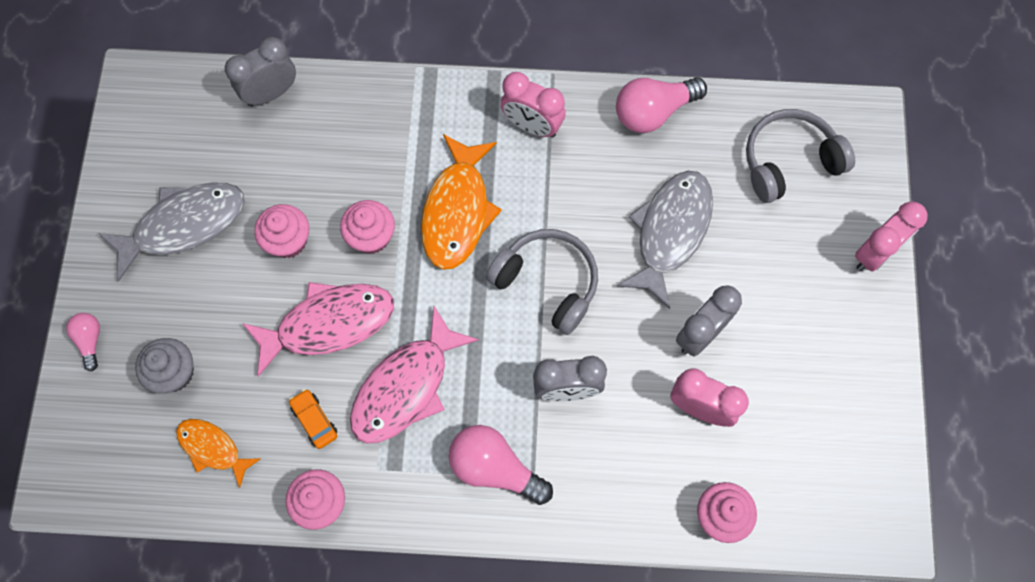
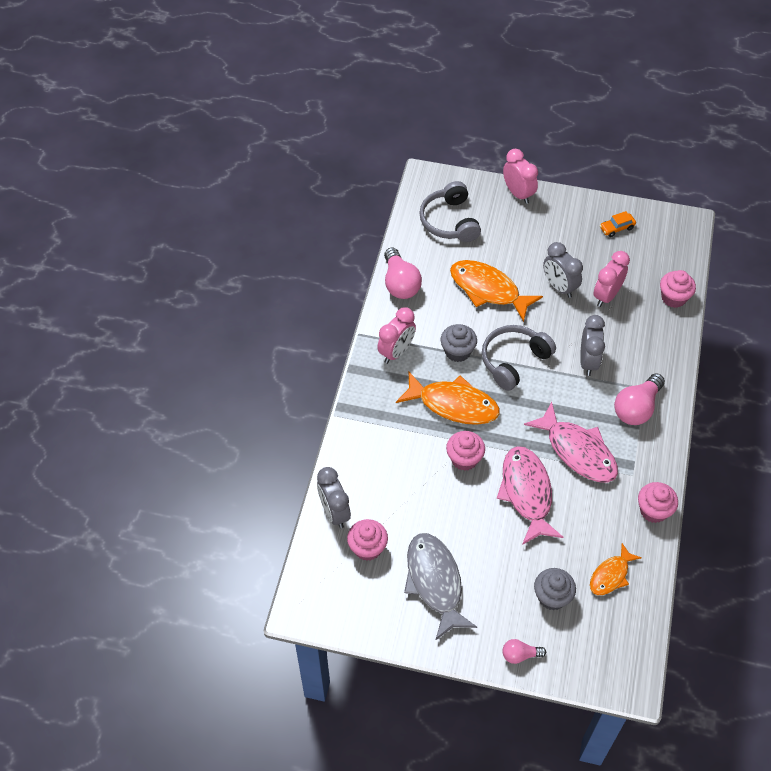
camera: 80 degrees left, 15 degrees down
pink cupcake [254,204,309,258] -> pink cupcake moved to [347,519,388,561]
orange car [289,389,337,449] -> orange car moved to [600,211,636,237]
grey fish [617,171,713,309] -> orange fish [450,260,543,322]
none -> grey cupcake [441,324,477,362]

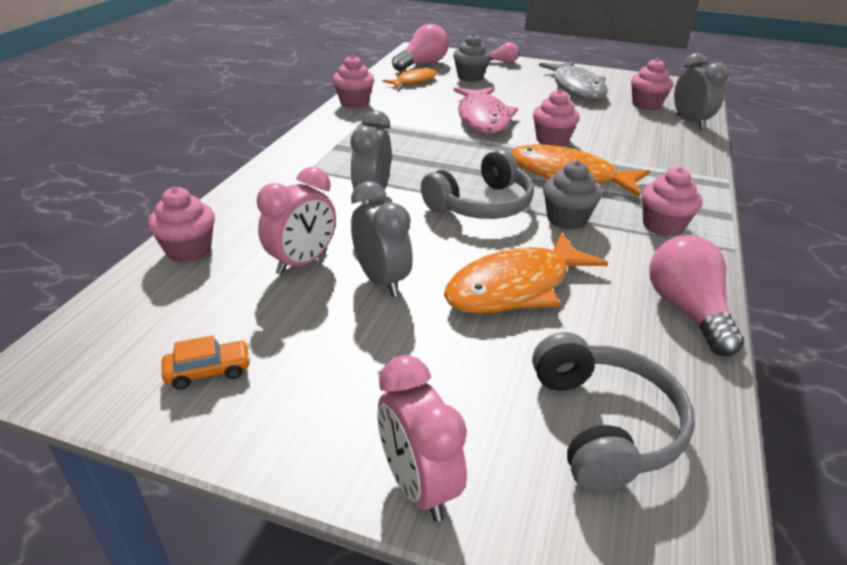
camera: 175 degrees left, 20 degrees down
pink clock [377,307,416,364] -> pink cupcake [642,167,702,237]
orange fish [450,260,543,322] -> orange fish turned 105 degrees clockwise [444,232,608,314]
pink fish [524,402,618,482] -> none
pink light bulb [614,373,665,425] -> pink light bulb moved to [392,24,449,71]

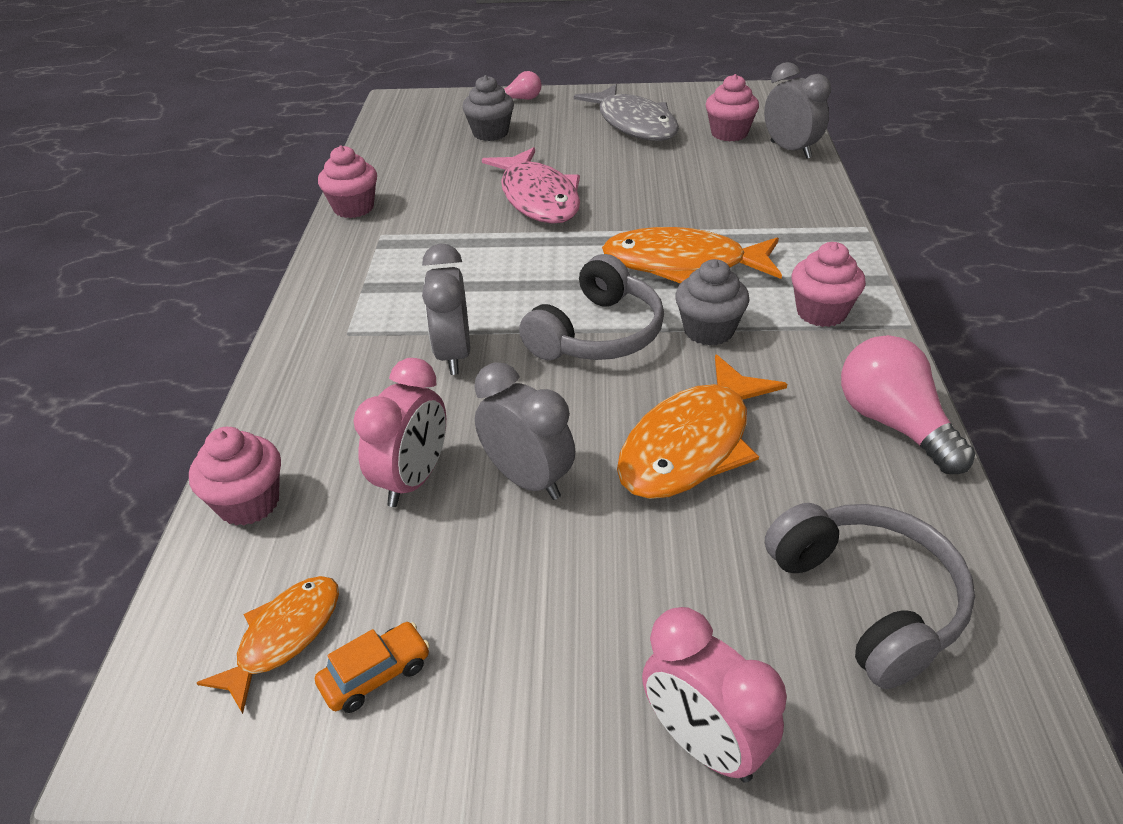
camera: 15 degrees left, 5 degrees up
orange fish [383,67,437,88] -> orange fish moved to [197,576,339,714]
pink light bulb [392,24,449,71] -> none
pink cupcake [533,89,580,146] -> none

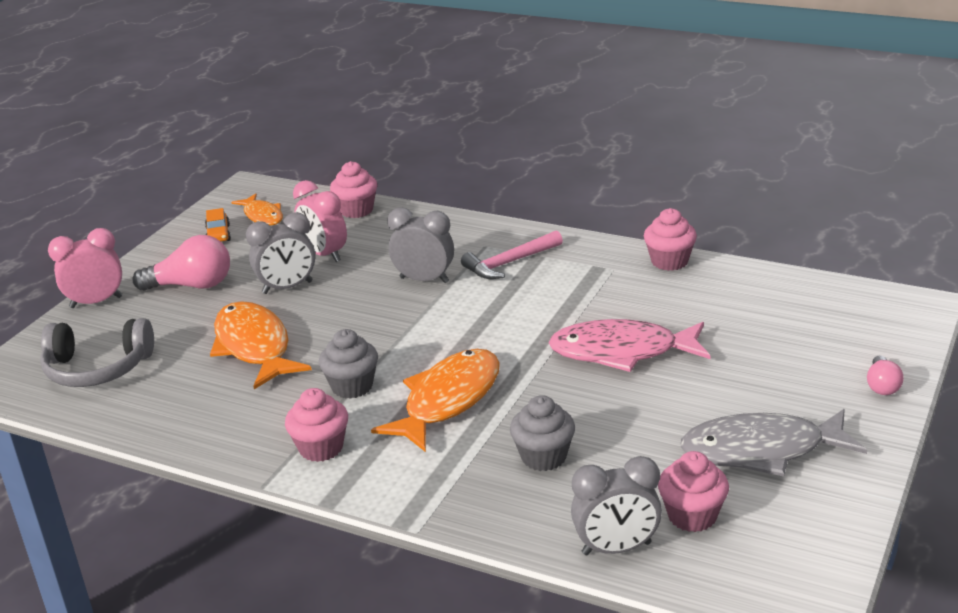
camera: 115 degrees right, 10 degrees down
grey cupcake [462,75,514,141] -> grey cupcake moved to [510,395,575,471]
grey headphones [519,254,664,360] -> none
pink light bulb [841,335,975,474] -> pink light bulb moved to [132,235,230,291]
none -> pink hammer [461,230,563,279]

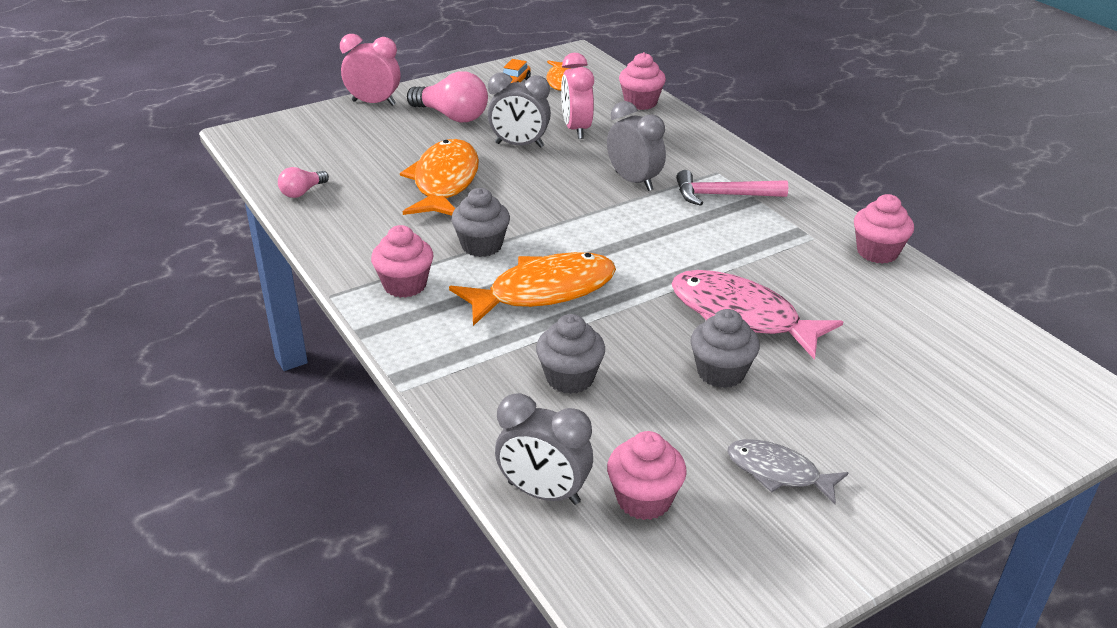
camera: 30 degrees right, 5 degrees up
grey headphones [40,318,154,387] -> none
grey fish [680,409,867,477] -> grey fish [727,439,848,504], size x0.58
pink light bulb [867,355,904,395] -> pink light bulb moved to [278,167,329,198]
none -> grey cupcake [690,309,760,388]

